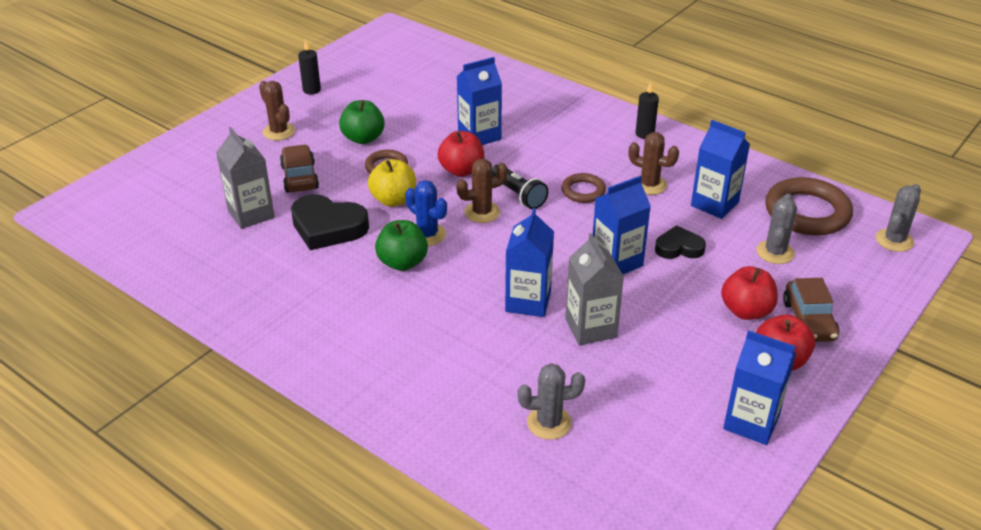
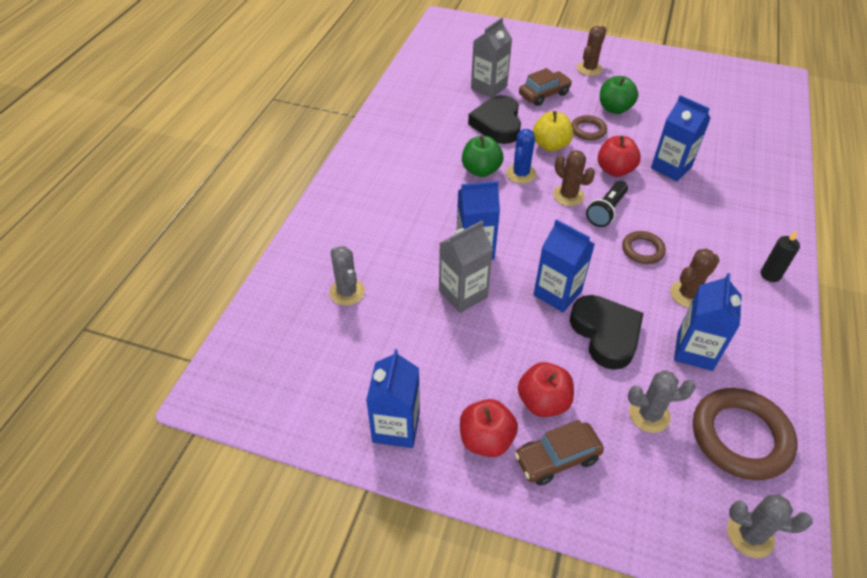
camera: 70 degrees right, 10 degrees up
black candle [298,39,321,94] -> none
brown cactus [629,132,679,195] -> brown cactus turned 45 degrees clockwise [670,248,720,308]
black heart [655,225,706,259] -> black heart [570,295,644,370], size x1.66

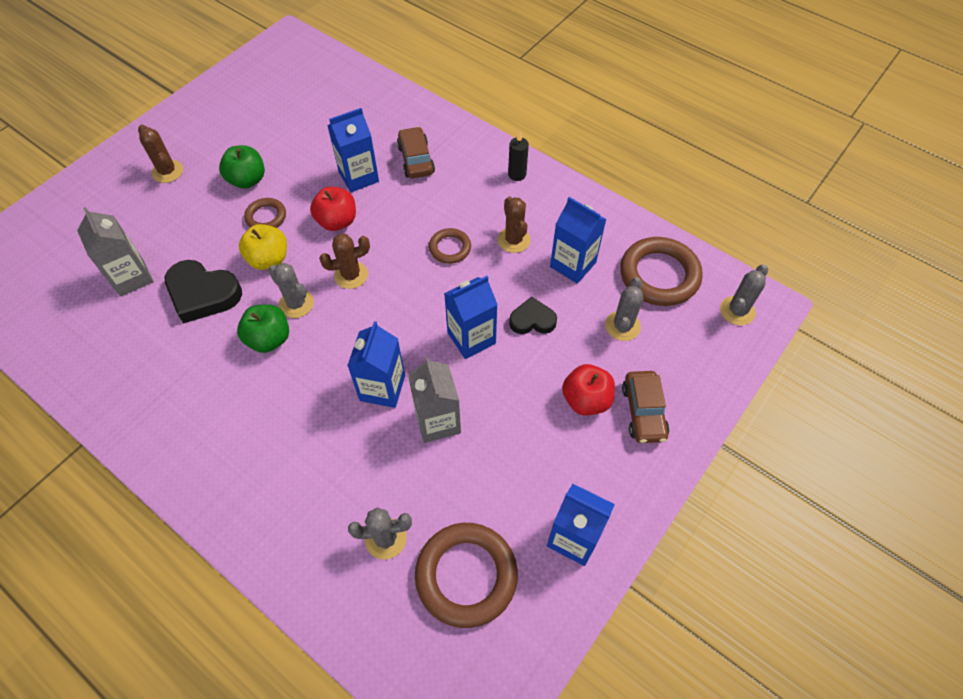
camera: 70 degrees left, 10 degrees up
red apple [460,399,518,457] -> none
blue cactus [506,129,536,184] -> grey cactus [268,263,314,318]
brown car [519,68,572,106] -> brown car moved to [397,127,435,178]
black heart [570,295,644,370] -> black heart [509,297,557,334], size x0.60
black flashlight [586,181,628,227] -> none
none -> brown ring [415,523,518,628]

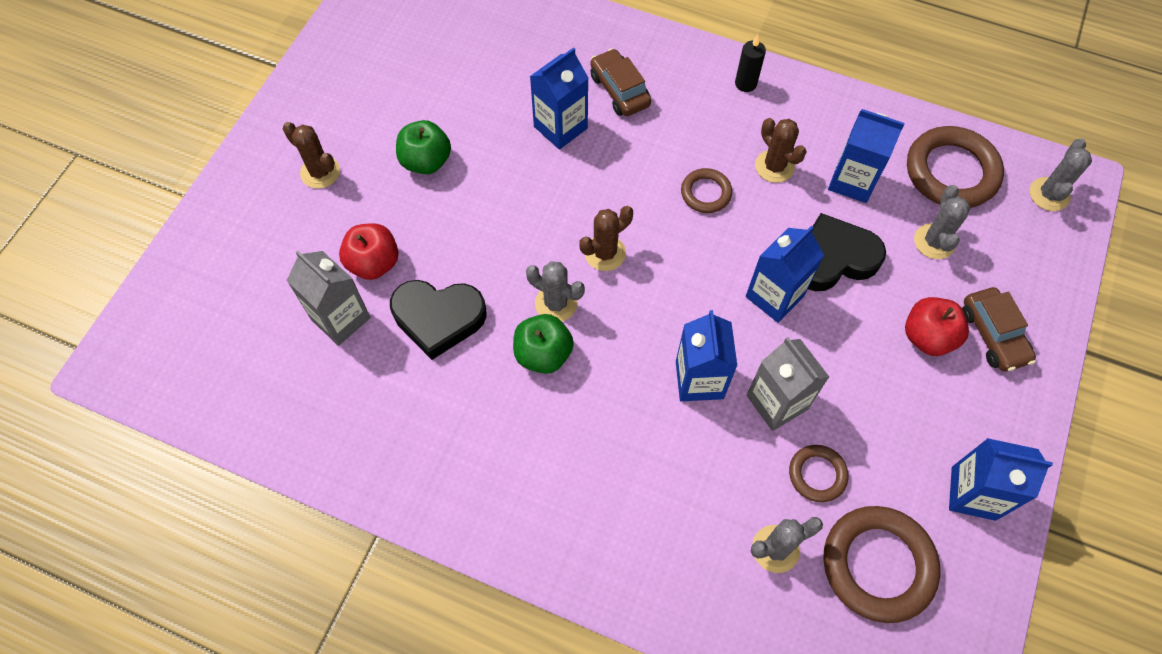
camera: 15 degrees left, 5 degrees up
yellow apple [239,224,287,270] -> none
brown ring [244,198,286,228] -> brown ring moved to [789,445,848,502]
red apple [310,187,356,231] -> red apple moved to [339,223,399,280]
black heart [509,297,557,334] -> black heart [808,213,886,291], size x1.66

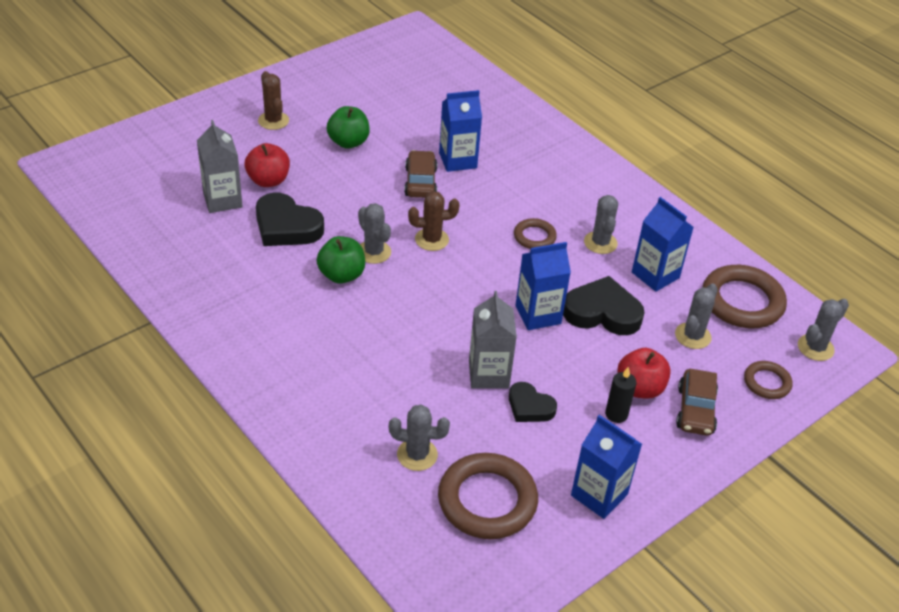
camera: 25 degrees right, 20 degrees down
brown car [590,48,651,116] -> brown car moved to [404,150,437,198]
blue carton [676,310,737,401] -> none
black candle [735,35,766,92] -> black candle moved to [605,366,637,423]
brown cactus [755,118,807,183] -> grey cactus [584,195,618,254]
brown ring [789,445,848,502] -> brown ring moved to [744,361,792,399]
none -> black heart [509,382,557,422]

